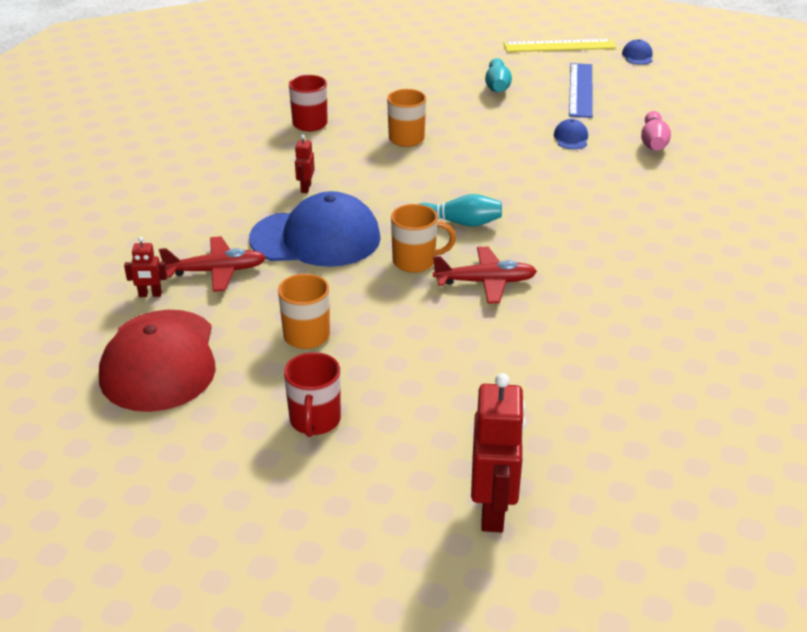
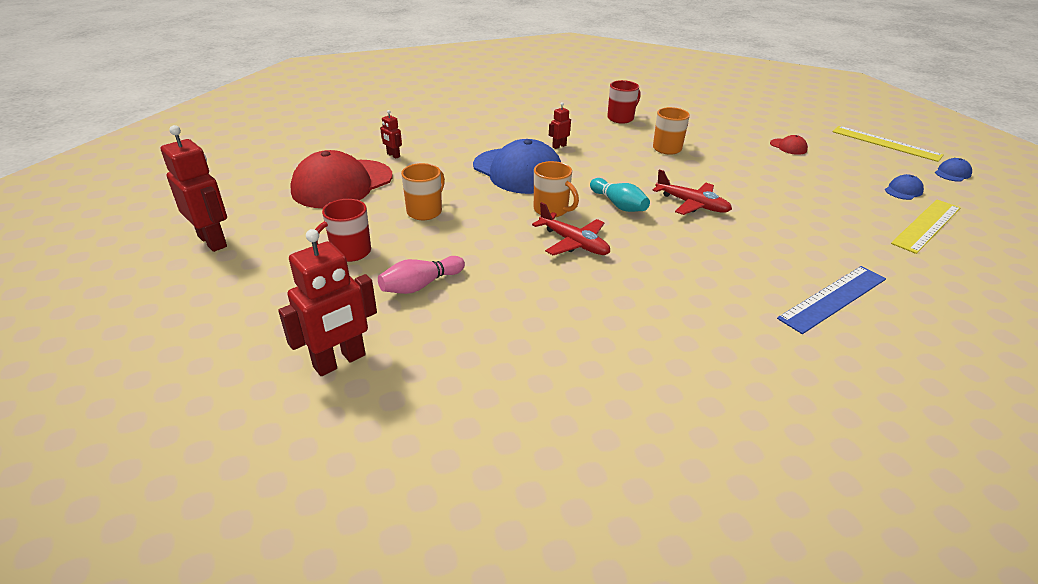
camera: 45 degrees right, 0 degrees up
red plane [159,236,266,292] -> red plane moved to [652,169,732,215]
turquoise bowling pin [485,58,512,92] -> red cap [770,135,808,155]
blue cap [554,119,588,149] -> blue cap moved to [885,174,924,200]
blue ruler [569,63,593,118] -> blue ruler moved to [777,266,886,334]
pink bowling pin [641,111,671,150] -> pink bowling pin moved to [378,256,465,294]
none -> red robot [161,125,227,252]
none -> yellow ruler [891,199,961,254]

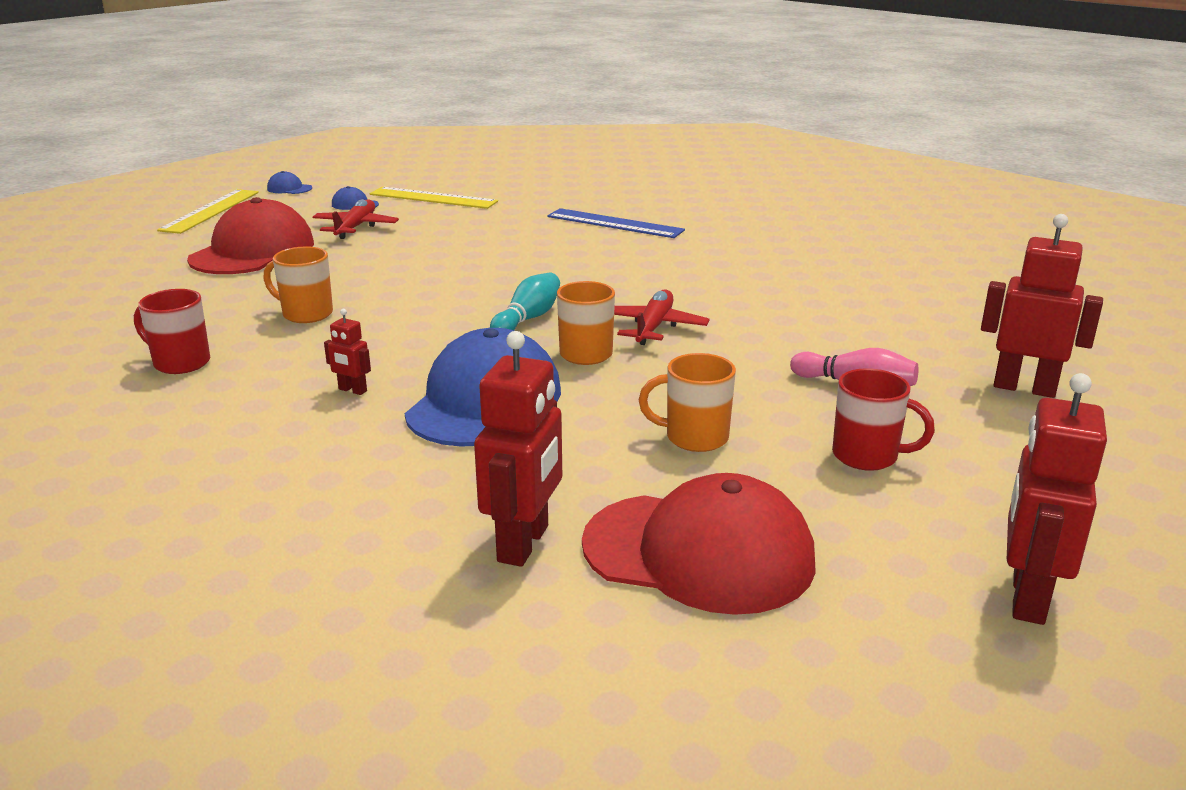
camera: 115 degrees left, 10 degrees down
red robot [380,110,402,158] -> red robot [474,331,562,567], size x2.05
red plane [652,169,732,215] -> red plane moved to [313,199,399,239]
red cap [770,135,808,155] -> red cap [187,197,314,274], size x2.45

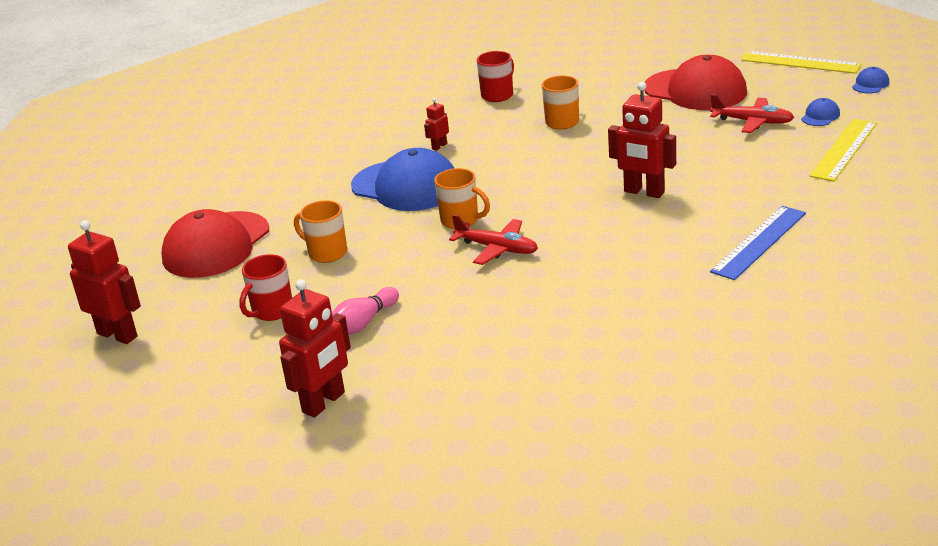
camera: 105 degrees right, 5 degrees up
red robot [474,331,562,567] -> red robot moved to [608,82,676,198]
turquoise bowling pin [490,272,560,330] -> none
orange mug [639,353,736,452] -> orange mug turned 75 degrees counterclockwise [294,200,347,263]

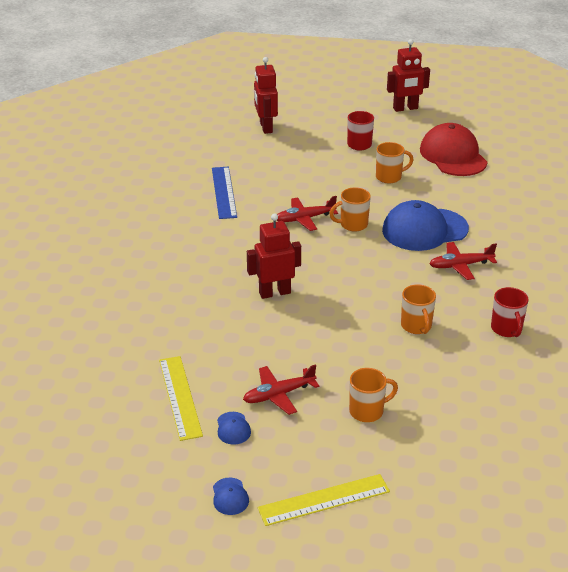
camera: 130 degrees right, 5 degrees up
pink bowling pin [332,287,399,334] -> none
red robot [424,98,449,151] -> red plane [429,242,497,280]
red cap [644,55,747,110] -> orange mug [349,368,398,422]
blue ruler [710,206,806,280] -> blue ruler moved to [212,167,237,219]

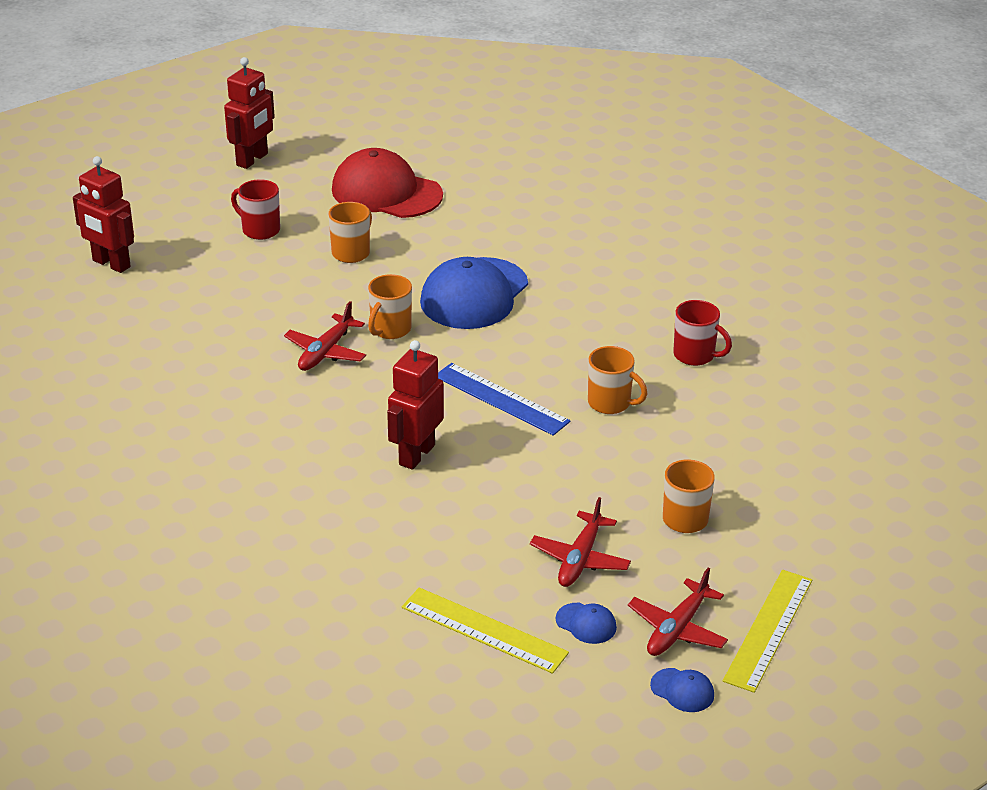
camera: 45 degrees left, 0 degrees up
blue ruler [212,167,237,219] -> blue ruler moved to [438,363,571,436]
red plane [429,242,497,280] -> red plane moved to [628,568,728,656]

